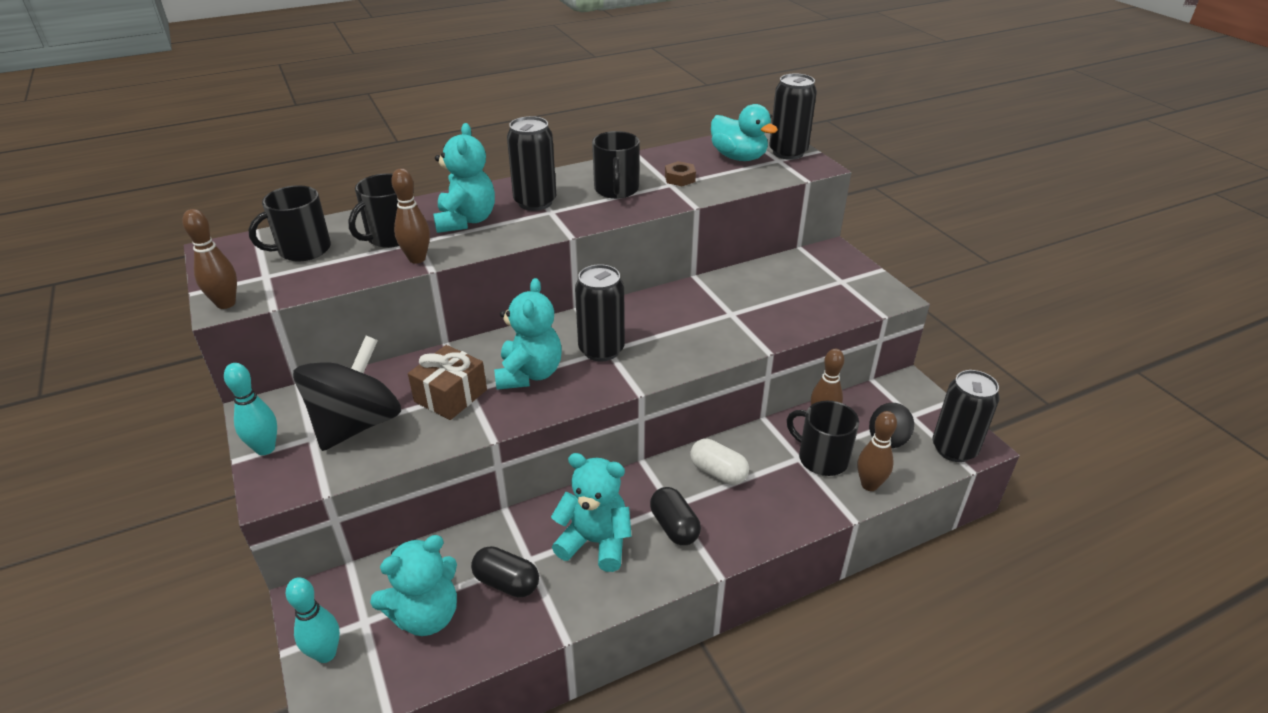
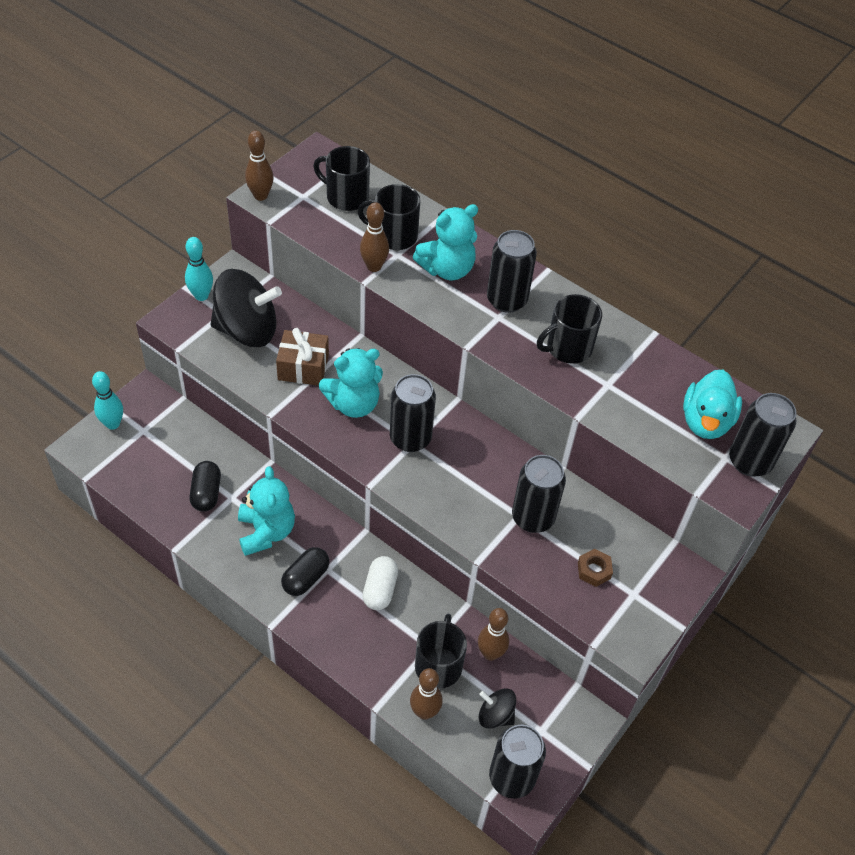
camera: 60 degrees right, 15 degrees up
turquoise teddy bear [370,535,457,636] -> none
brown nut [665,161,696,186] -> brown nut moved to [578,549,613,587]
none -> black can [512,455,566,533]

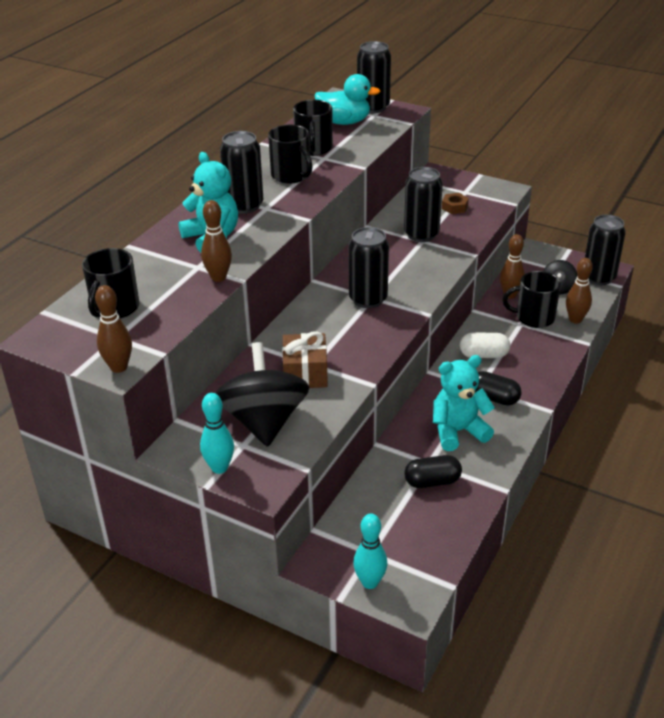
camera: 95 degrees left, 15 degrees down
turquoise teddy bear [319,348,383,418] -> none
black mug [357,184,421,250] -> black mug moved to [293,100,333,156]

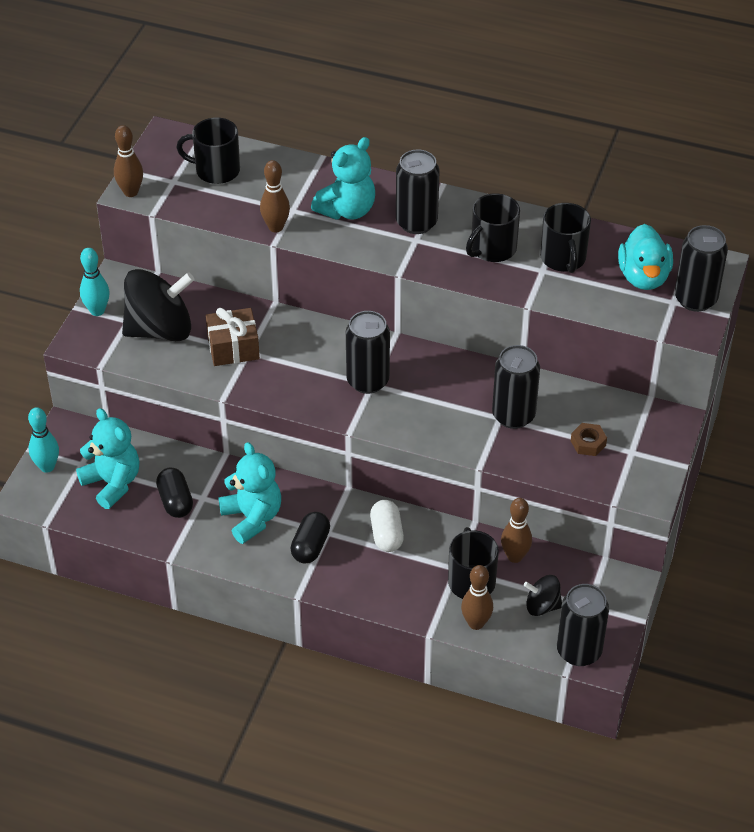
camera: 80 degrees right, 10 degrees up
black mug [293,100,333,156] -> black mug turned 90 degrees counterclockwise [540,203,591,273]
none -> turquoise teddy bear [76,408,139,509]

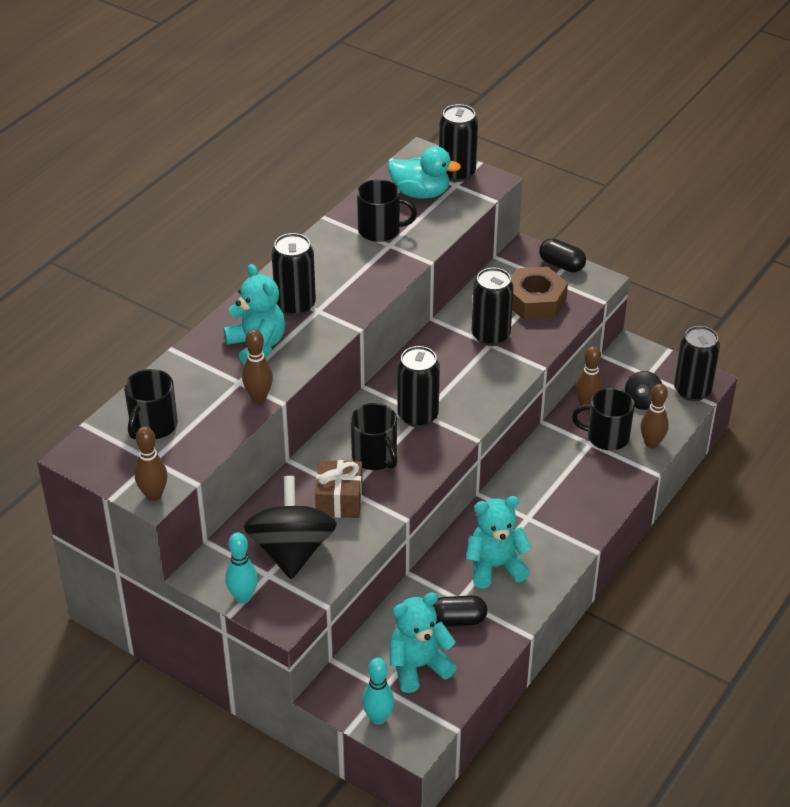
camera: 75 degrees left, 5 degrees down
black capsule [290,512,330,563] -> black capsule moved to [539,238,586,273]
white capsule [370,500,404,552] -> none
black mug [466,193,520,262] -> black mug moved to [351,403,397,470]
brown nut [571,423,607,456] -> brown nut [511,267,568,320], size x2.04

